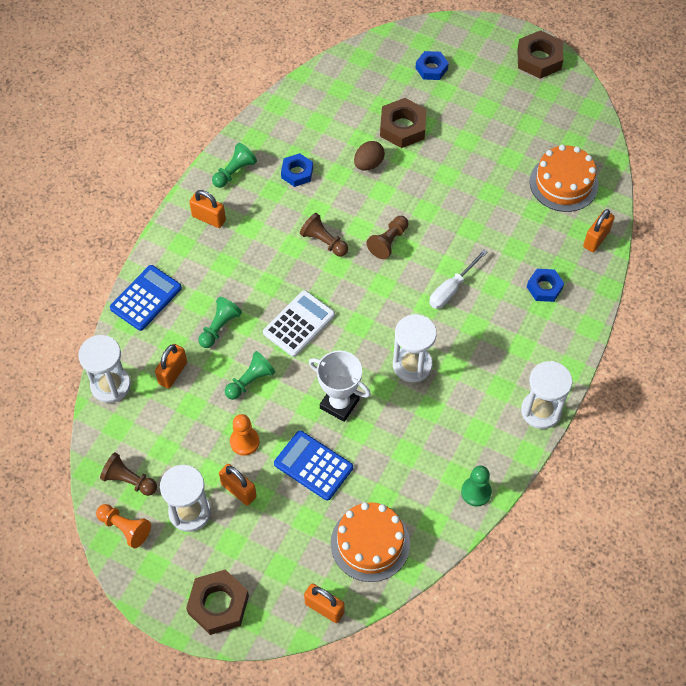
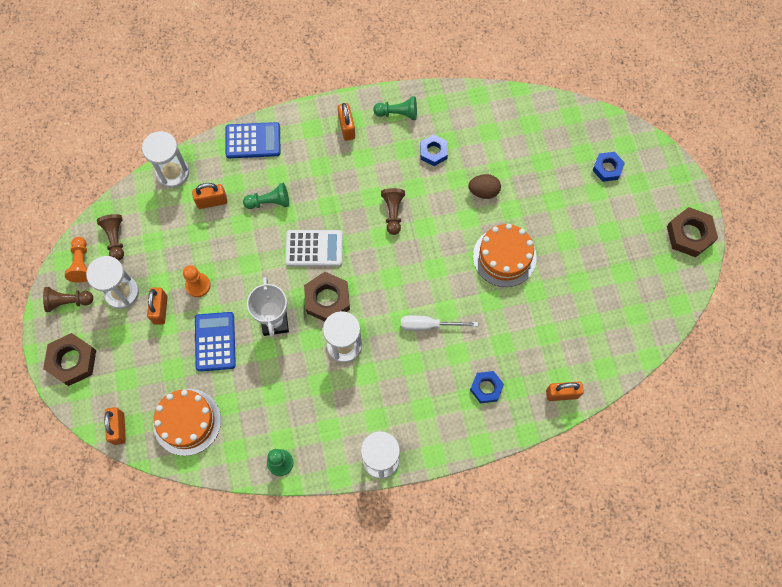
camera: 50 degrees right, 10 degrees up
green pawn [225,351,275,400] -> none
brown pawn [366,216,408,259] -> brown pawn moved to [43,287,93,312]
brown nut [380,98,427,148] -> brown nut moved to [304,272,350,321]
orange cake [530,144,598,212] -> orange cake moved to [473,224,537,287]

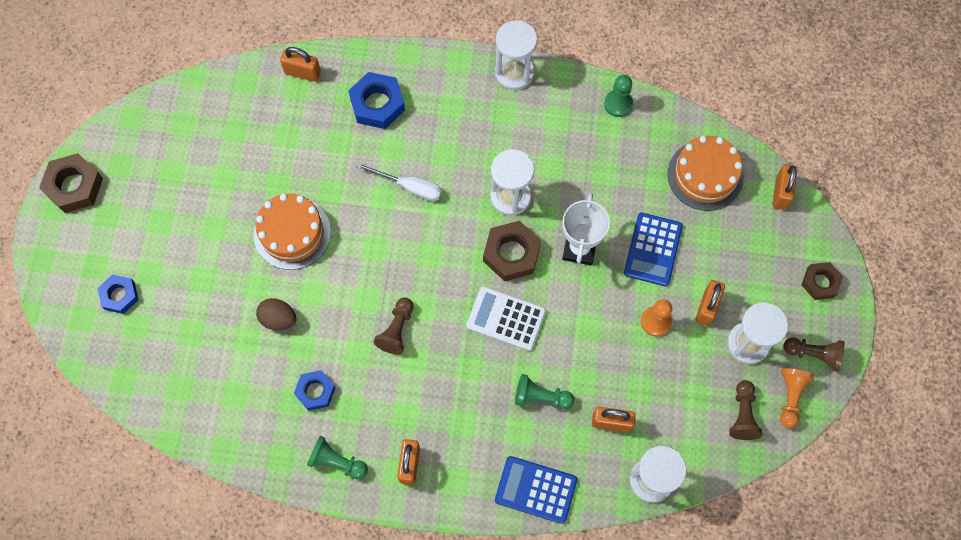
camera: 160 degrees left, 0 degrees up
brown nut [43,333,96,386] -> brown nut [802,262,843,300], size x0.65
blue nut [470,371,504,403] -> blue nut [348,72,405,129], size x1.53

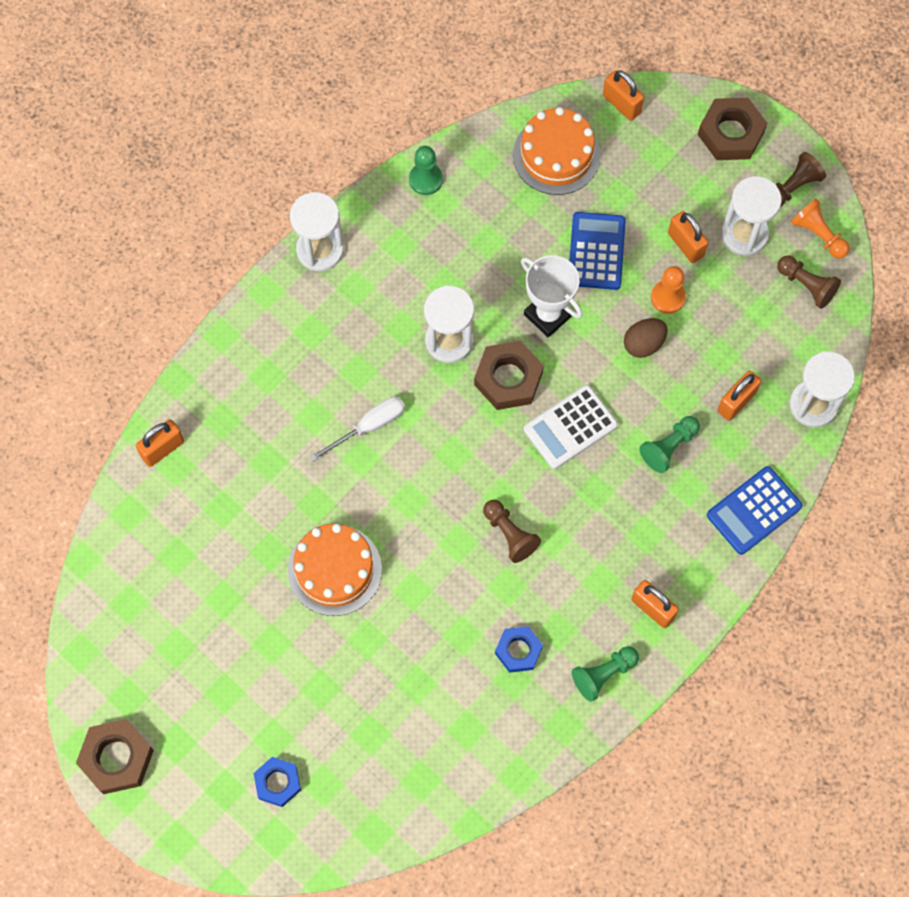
camera: 55 degrees left, 0 degrees up
brown egg [256,298,296,330] -> brown egg moved to [624,318,668,358]
blue nut [348,72,405,129] -> none
blue calculator [624,213,683,286] -> blue calculator turned 135 degrees counterclockwise [569,212,626,290]
brown nut [802,262,843,300] -> brown nut [698,98,767,160], size x1.53

